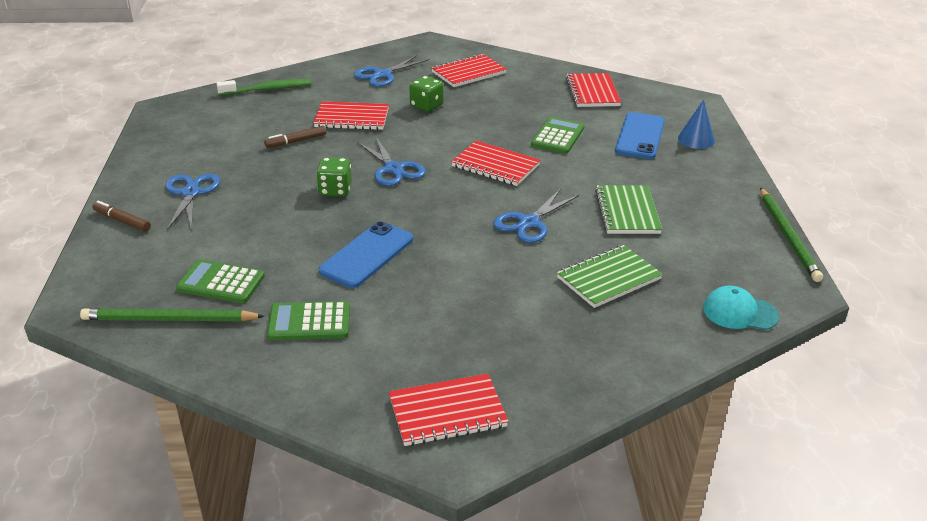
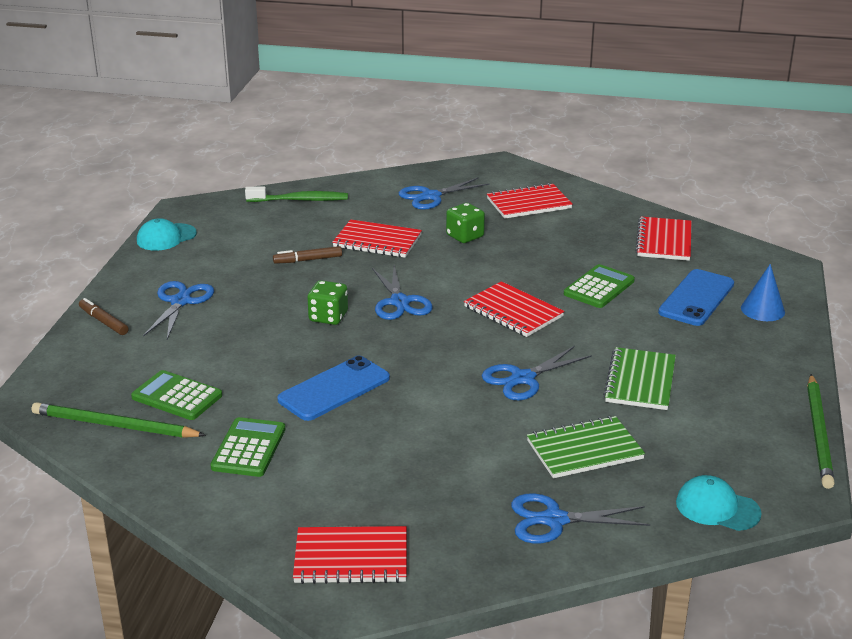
camera: 15 degrees right, 5 degrees down
green calculator [267,301,350,341] -> green calculator turned 90 degrees clockwise [210,417,285,477]
none -> turquoise cap [137,218,197,251]
none -> blue scissors [511,493,650,543]

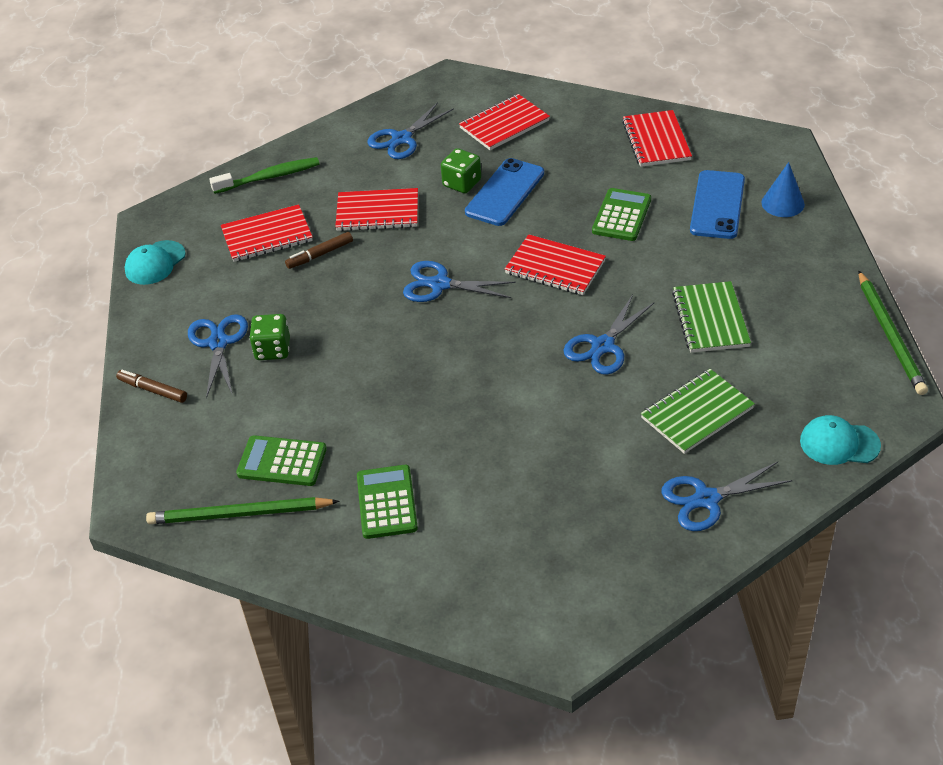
camera: 15 degrees left, 15 degrees up
blue phone [277,356,390,421] -> blue phone moved to [465,158,544,226]
red notebook [293,526,407,584] -> red notebook moved to [221,204,313,262]
green dice [307,280,348,325] -> green dice moved to [249,314,290,360]
blue scissors [372,265,433,320] -> blue scissors turned 135 degrees clockwise [403,261,516,302]

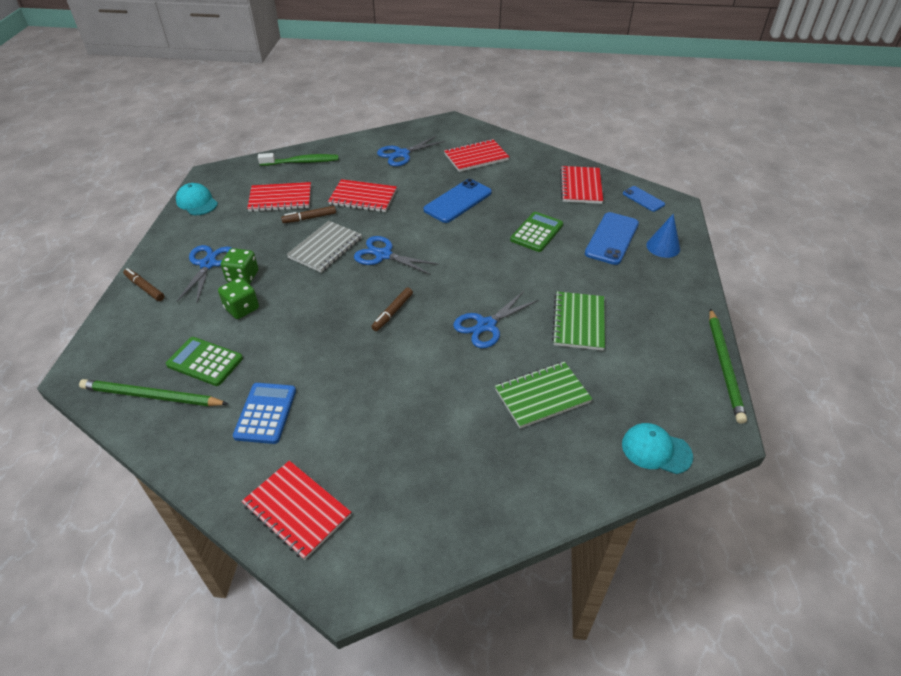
camera: 10 degrees right, 0 degrees up
turquoise cap [125,240,186,285] -> turquoise cap turned 90 degrees clockwise [176,183,218,215]
green calculator [357,465,418,539] -> blue calculator [233,383,296,444]
green dice [441,148,481,193] -> green dice moved to [218,278,259,319]
red notebook [505,234,606,295] -> red notebook moved to [242,461,351,560]
blue scissors [661,462,793,531] -> none
none -> grey notebook [287,221,362,273]
none -> brown marker [371,287,413,331]
none -> blue phone [623,186,665,212]

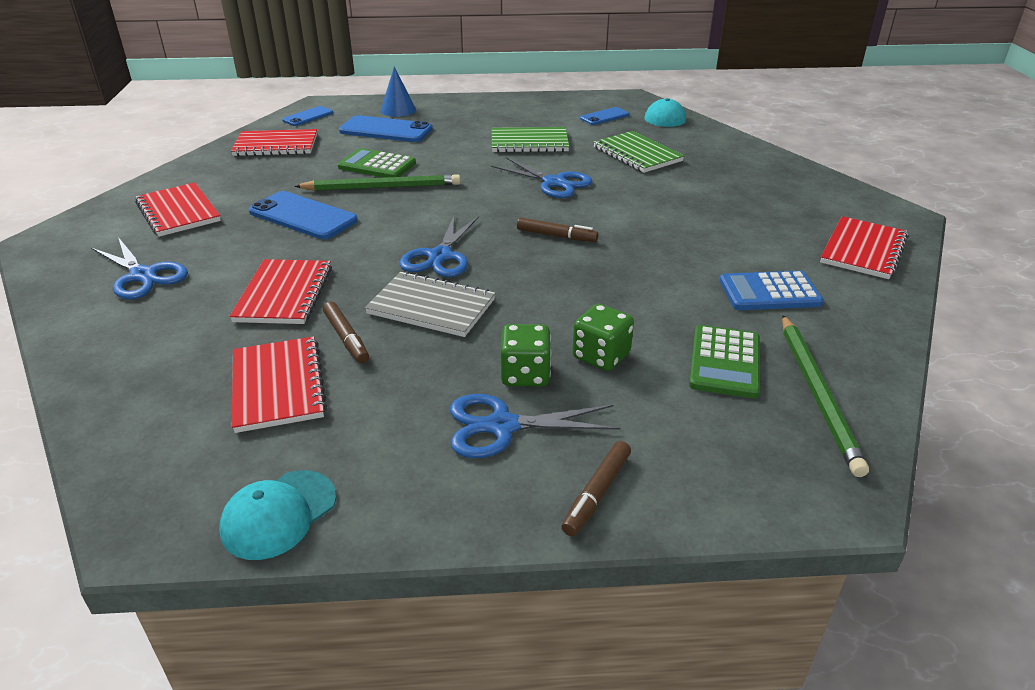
camera: 100 degrees left, 10 degrees down
green toothbrush [258,153,339,166] -> none
green pencil [709,308,747,424] -> green pencil moved to [294,174,460,191]
none -> blue phone [580,107,629,125]

